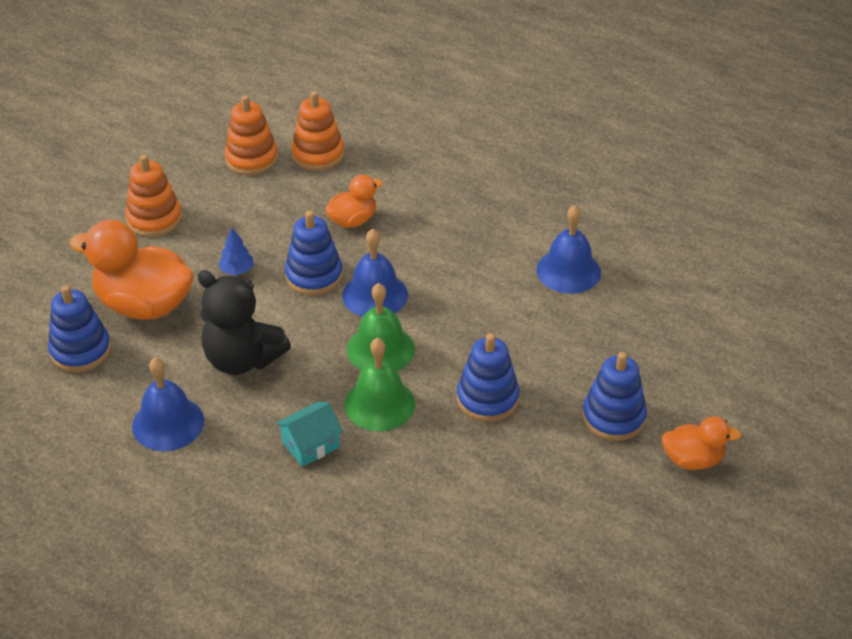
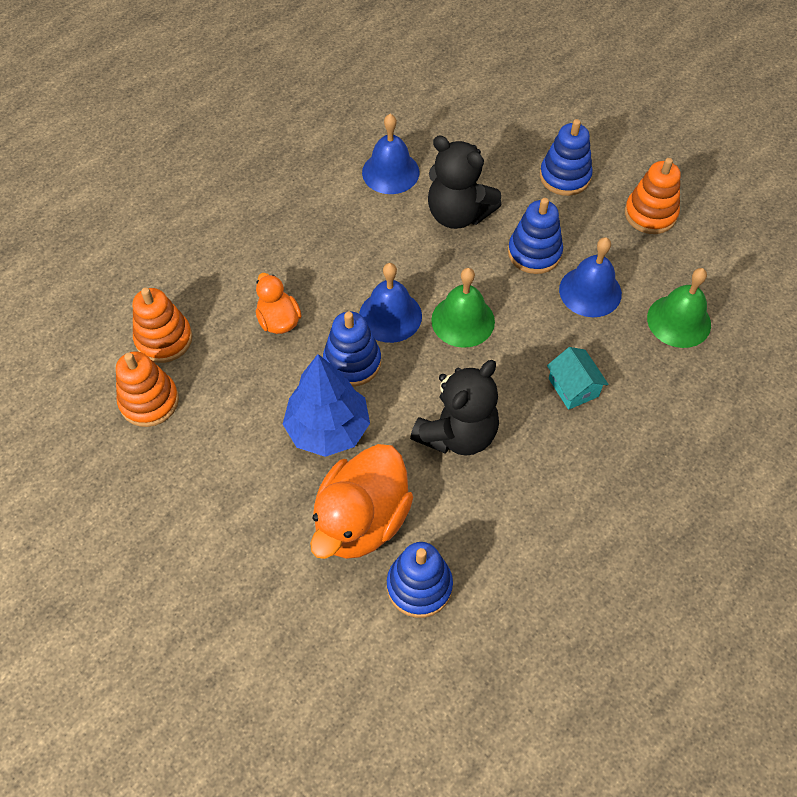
camera: 80 degrees left, 15 degrees up
orange stacking toy [125,155,182,237] -> orange stacking toy moved to [625,158,681,234]
blue bell [132,357,204,451] -> blue bell moved to [559,237,622,317]
blue tree [218,227,254,275] -> blue tree [283,354,370,457], size x2.29
green bell [345,338,415,431] -> green bell moved to [647,268,711,348]
orange duck [662,416,742,470] -> none
none -> black teddy bear [428,136,502,229]

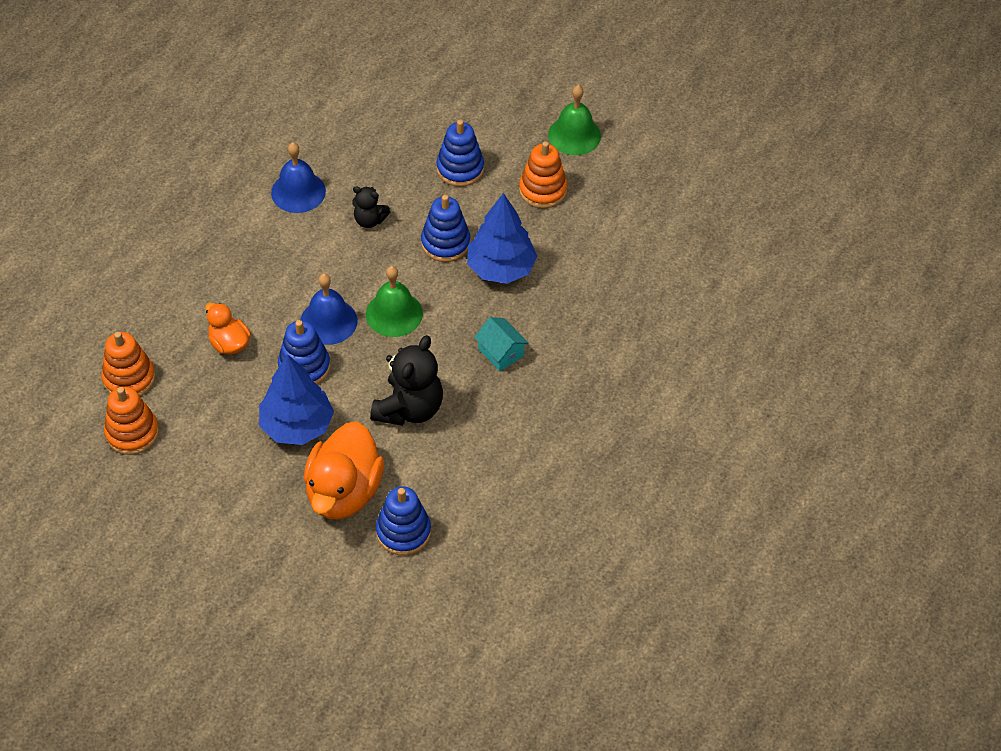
camera: 15 degrees left, 5 degrees down
black teddy bear [428,136,502,229] -> black teddy bear [352,186,390,228], size x0.55
blue bell [559,237,622,317] -> blue tree [467,193,538,284]
green bell [647,268,711,348] -> green bell moved to [548,85,601,155]

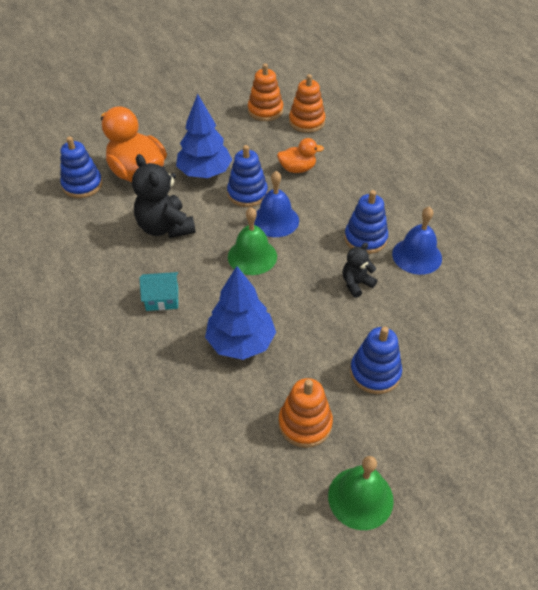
camera: 125 degrees right, 5 degrees down
blue stacking toy [421,195,470,262] -> blue stacking toy moved to [344,190,388,254]

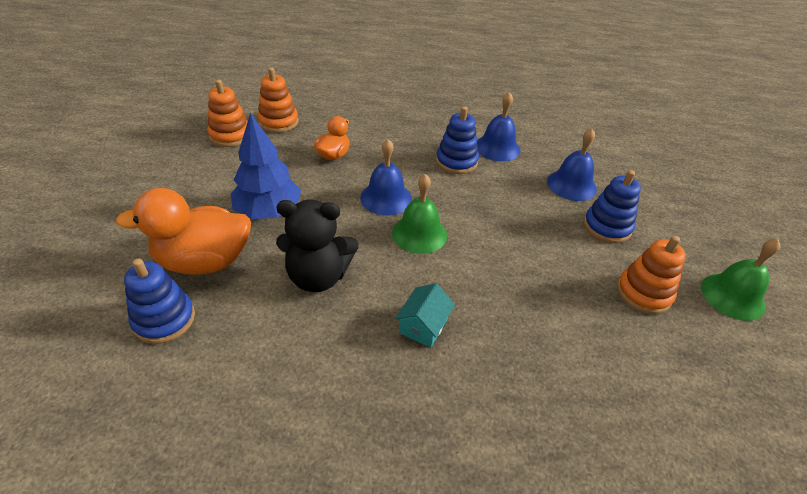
camera: 60 degrees left, 5 degrees down
blue tree [205,266,276,360] -> none
blue stacking toy [227,145,268,207] -> none
black teddy bear [343,243,377,298] -> none
none -> blue bell [547,128,597,201]

